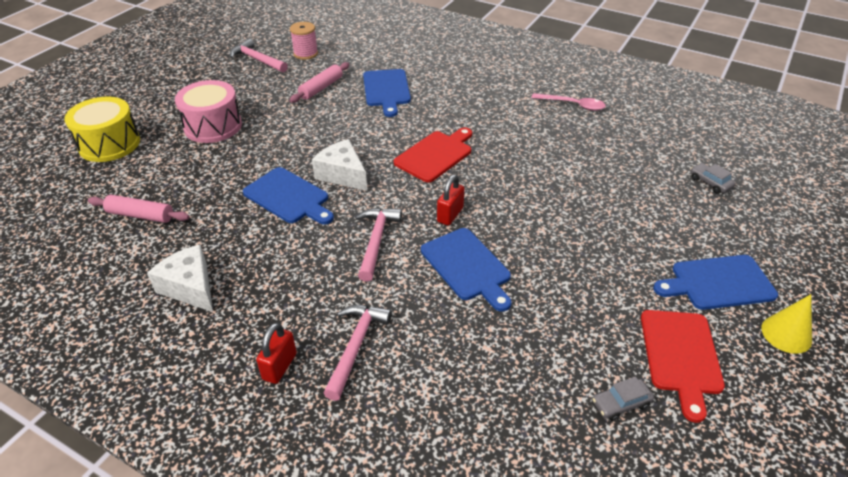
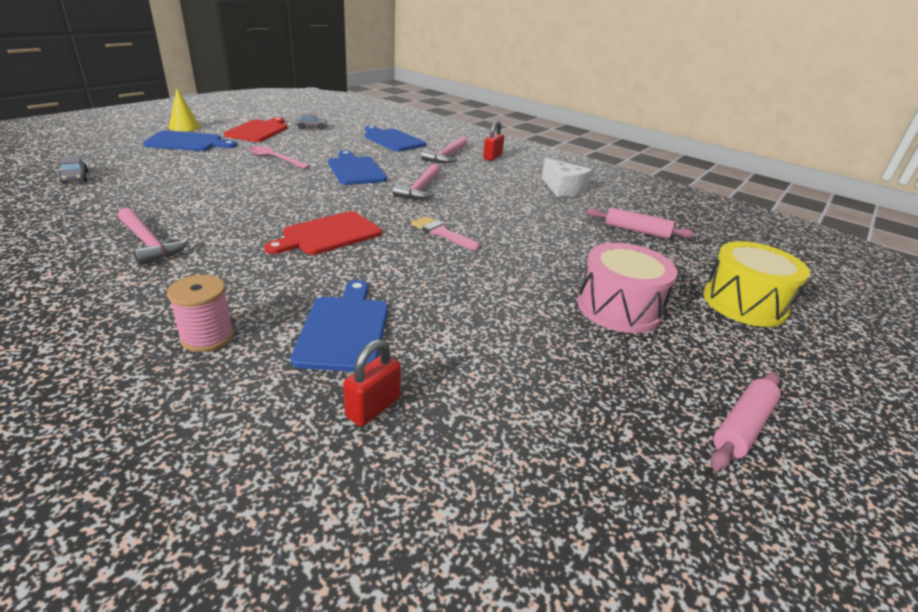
camera: 175 degrees left, 10 degrees down
pink hammer [230,39,288,73] -> pink hammer moved to [118,208,189,266]
blue cutting board [243,167,334,224] -> blue cutting board moved to [365,126,426,151]
pink spool [290,22,318,60] -> pink spool moved to [167,275,234,352]
pink rolling pin [290,62,349,103] -> pink rolling pin moved to [710,373,781,470]
white cheese [312,139,367,191] -> pink brush [411,216,479,250]
red padlock [437,174,465,226] -> red padlock moved to [343,339,401,426]
pink spoon [531,93,606,111] -> pink spoon moved to [248,146,310,169]

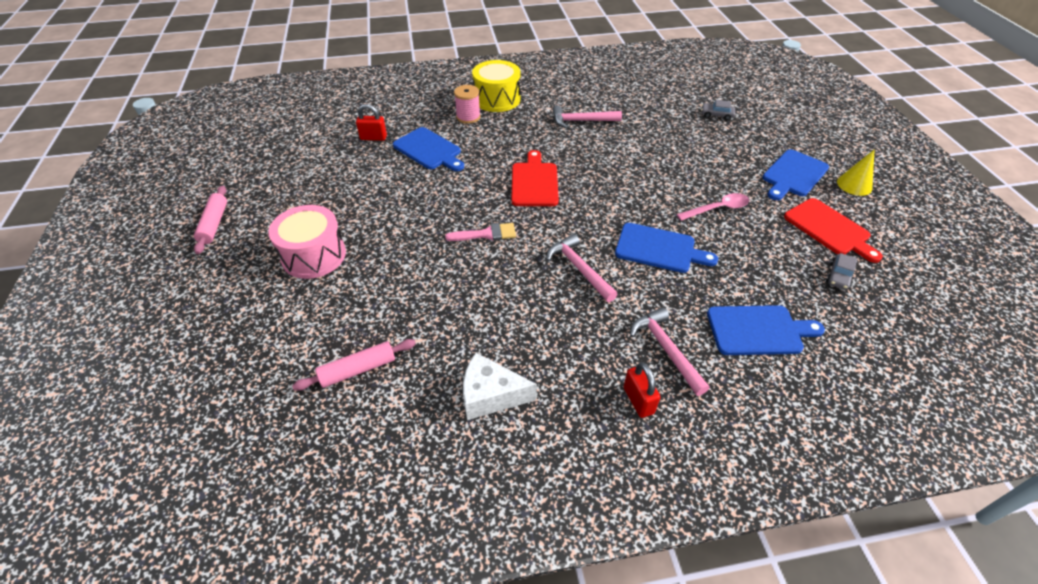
camera: 135 degrees right, 15 degrees up
red padlock [343,339,401,426] -> red padlock turned 75 degrees counterclockwise [356,104,387,141]
yellow drum [703,241,810,327] -> yellow drum moved to [472,60,521,112]

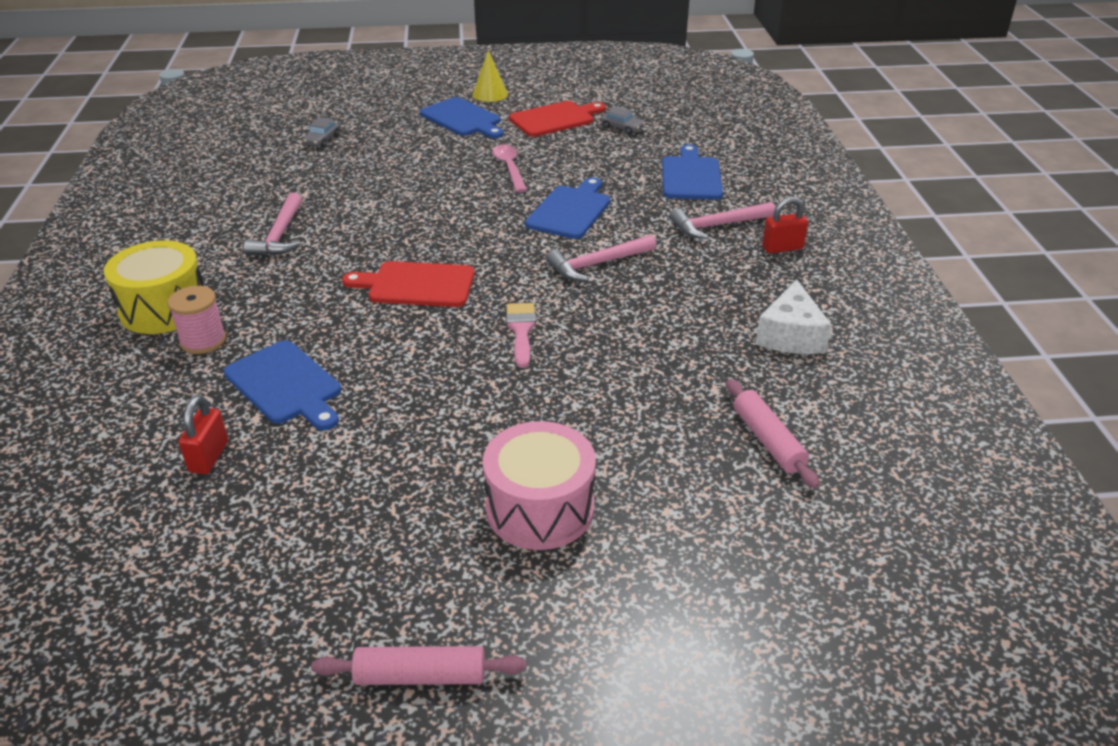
camera: 85 degrees left, 10 degrees down
blue cutting board [393,127,464,171] -> blue cutting board turned 90 degrees clockwise [223,340,341,430]

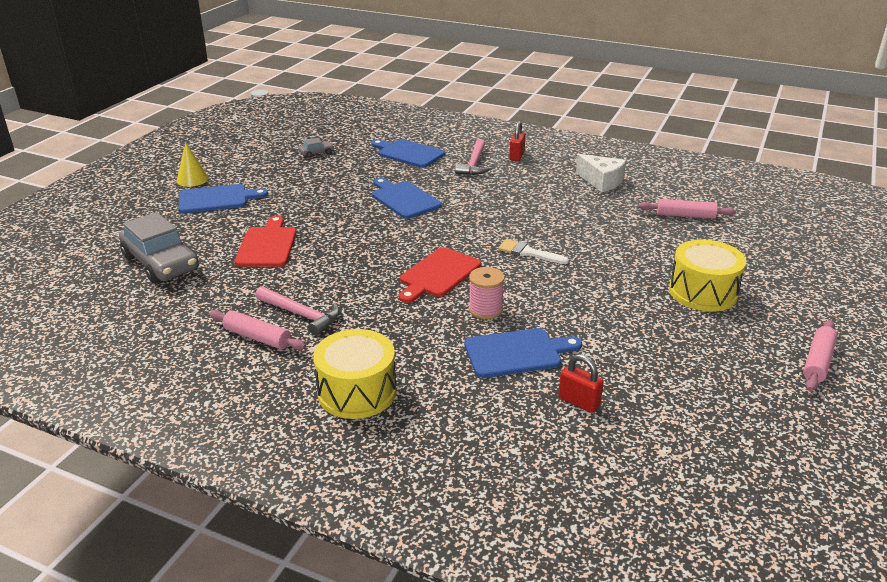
camera: 60 degrees left, 5 degrees down
pink spool [167,286,226,354] -> pink spool moved to [469,267,505,319]
grey car [303,117,340,148] -> grey car [119,212,199,284], size x2.31
pink drum [483,421,596,550] -> yellow drum [669,240,746,312]
pink spoon [492,144,527,193] -> none
pink brush [506,303,536,368] -> white brush [498,239,569,264]
red cutting board [509,101,606,137] -> red cutting board moved to [235,216,296,267]
pink hammer [546,235,656,281] -> none
none -> pink rolling pin [209,310,306,350]

